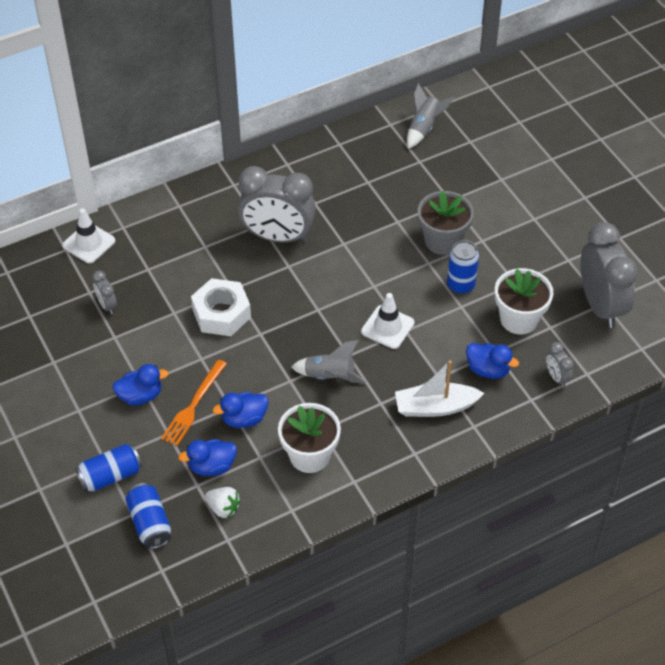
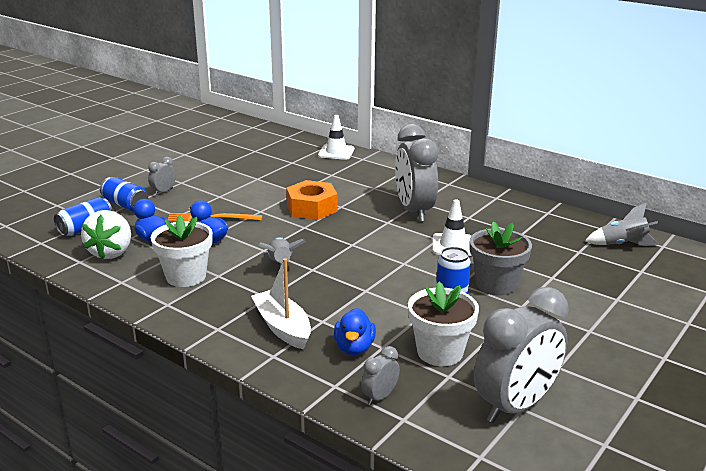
camera: 65 degrees right, 25 degrees down
grey clock [92,270,117,314] -> grey clock moved to [148,157,176,196]
blue duck [112,364,169,405] -> none
white nut [191,278,251,336] -> orange nut [286,180,338,220]
white strawberry [205,487,241,518] -> white strawberry [81,210,131,259], size x1.73
white traffic cone [361,293,415,349] -> white traffic cone moved to [433,200,472,256]

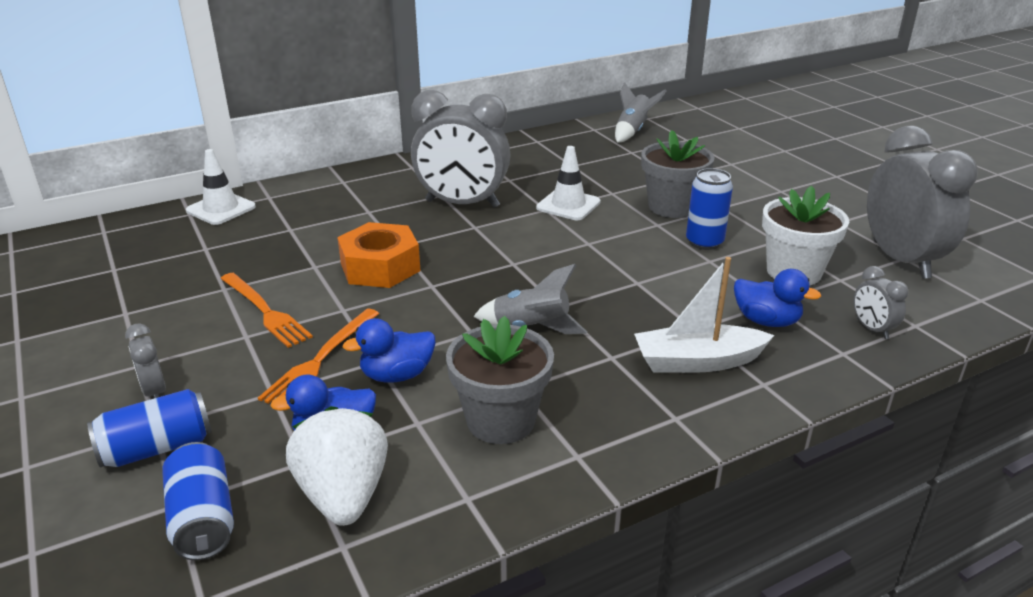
camera: 65 degrees left, 5 degrees up
white strawberry [81,210,131,259] -> white strawberry turned 135 degrees counterclockwise [286,406,388,526]
white flower pot [151,215,213,287] -> grey flower pot [446,316,554,444]
none -> orange fork [220,273,313,348]

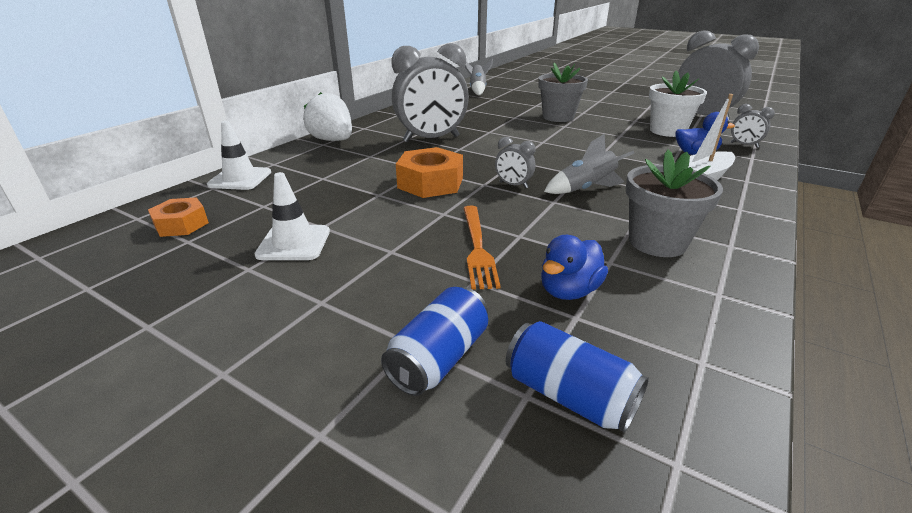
camera: 30 degrees left, 0 degrees up
grey clock [125,324,166,398] -> grey clock moved to [495,137,536,188]
orange fork [220,273,313,348] -> none
white strawberry [286,406,388,526] -> white strawberry moved to [303,92,352,141]
blue duck [343,318,435,383] -> none
white traffic cone [536,146,601,220] -> white traffic cone moved to [254,172,330,260]
blue can [686,168,733,250] -> none
none -> orange nut [148,197,209,237]

